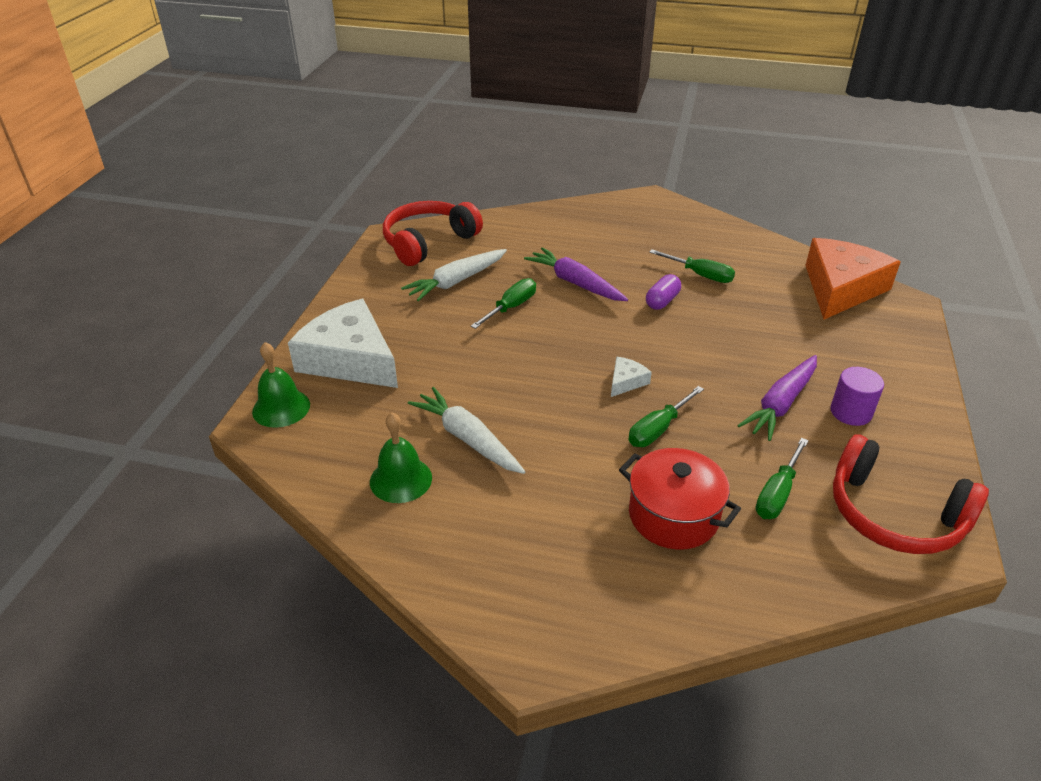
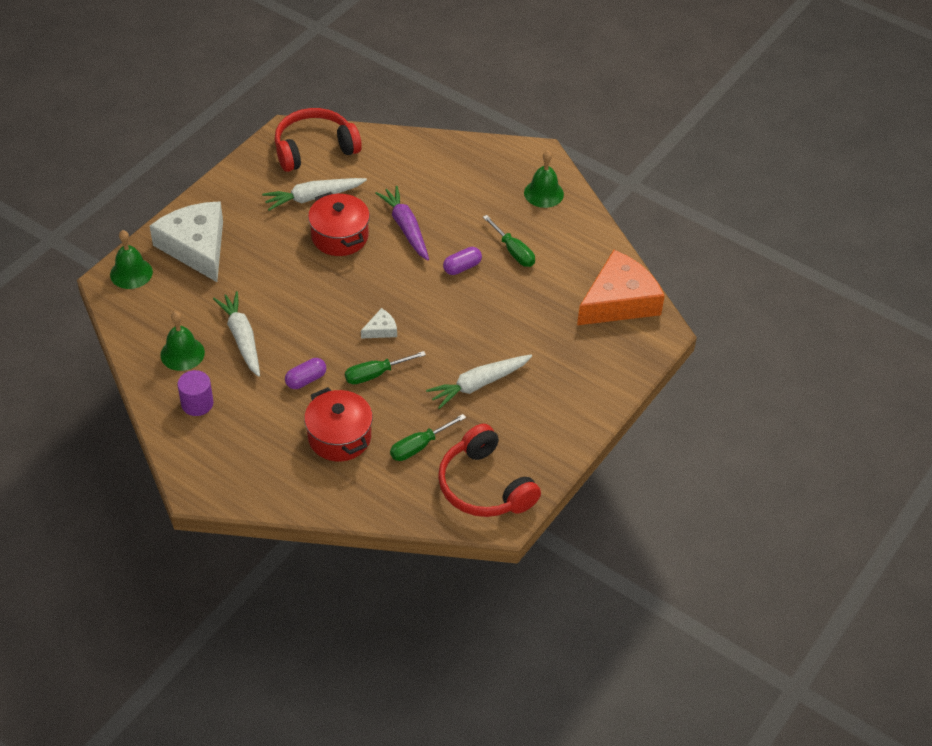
camera: 20 degrees right, 10 degrees up
green screwdriver [471,278,536,329] -> red pot [308,192,370,256]
purple carrot [737,355,817,441] -> white carrot [426,355,532,409]
purple cylinder [830,367,884,426] -> purple cylinder moved to [178,370,213,416]
none -> purple capsule [285,358,326,389]
none -> green bell [524,150,564,208]

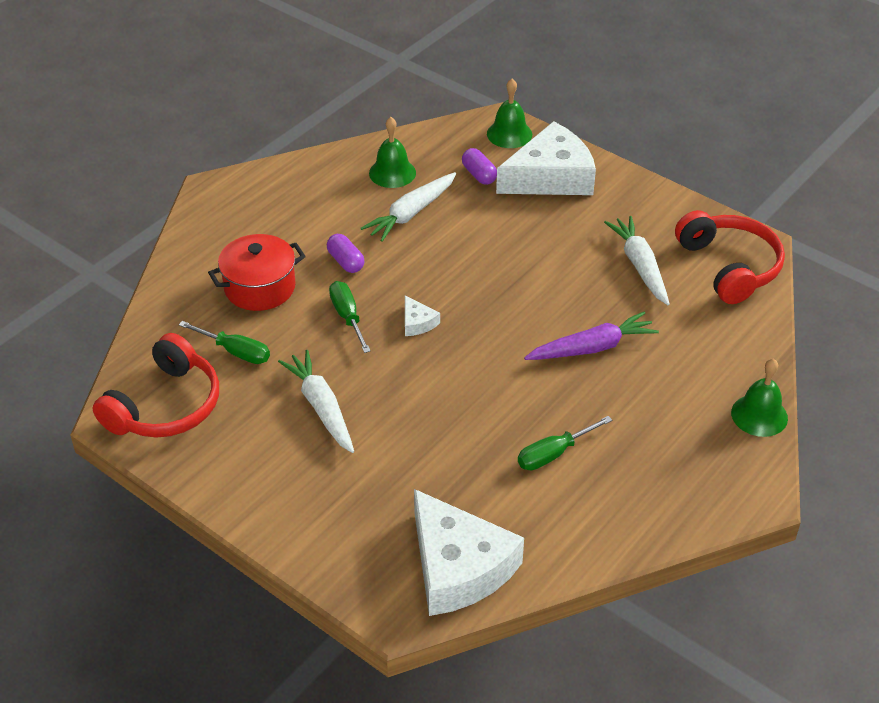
camera: 95 degrees right, 5 degrees down
purple cylinder [178,370,213,416] -> none
white carrot [213,291,260,377] -> white carrot turned 150 degrees clockwise [361,172,456,242]
red pot [308,192,370,256] -> none
green screwdriver [390,414,466,461] -> green screwdriver turned 150 degrees clockwise [179,321,270,364]
red headphones [438,424,541,517] -> red headphones turned 150 degrees clockwise [93,333,219,438]
purple capsule [443,247,482,275] -> purple capsule moved to [462,148,497,185]
green bell [524,150,564,208] -> green bell moved to [731,358,788,437]
orange cheese [577,250,665,325] -> white cheese [414,489,524,616]

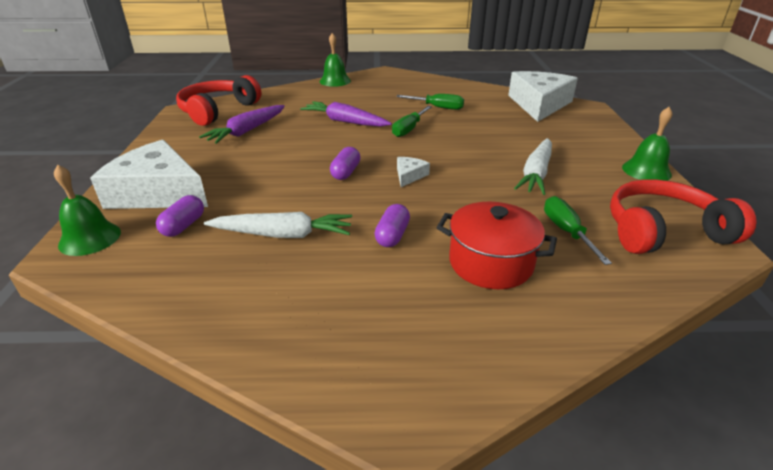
camera: 130 degrees left, 10 degrees down
green screwdriver [329,281,371,353] -> green screwdriver moved to [392,106,432,137]
green bell [369,117,416,188] -> green bell moved to [622,107,673,181]
white carrot [604,216,670,305] -> purple carrot [199,105,285,144]
none -> purple capsule [330,147,360,180]

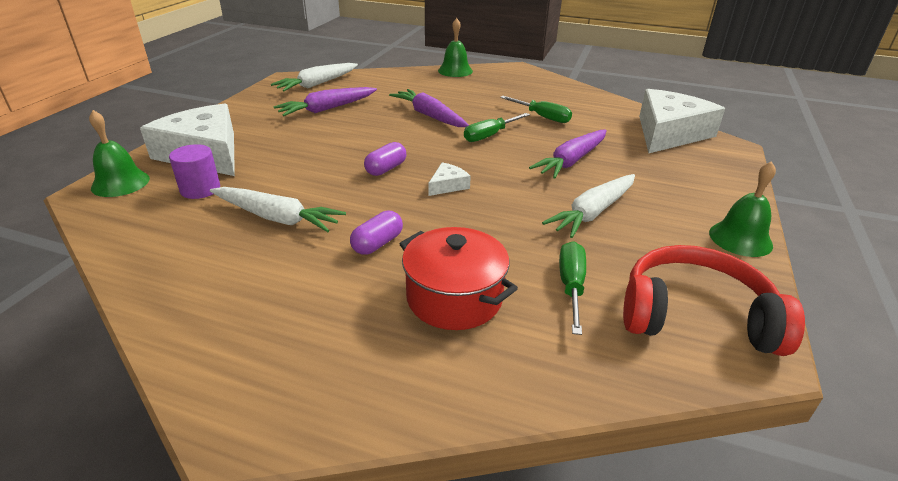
camera: 20 degrees right, 0 degrees up
purple capsule [156,195,204,237] -> purple cylinder [169,144,220,199]
red headphones [176,75,261,126] -> white carrot [271,63,358,91]
none -> purple carrot [529,129,606,179]

